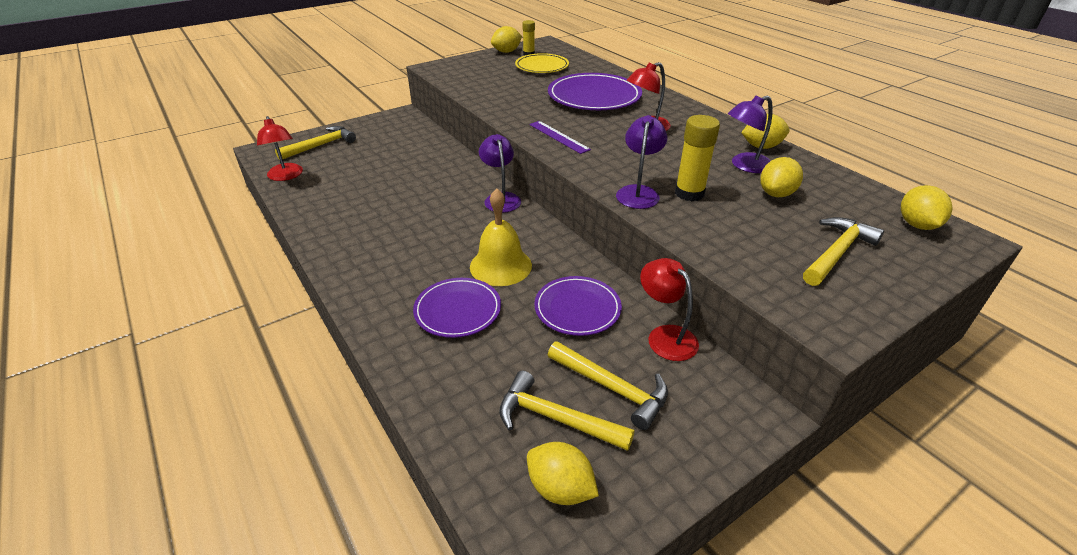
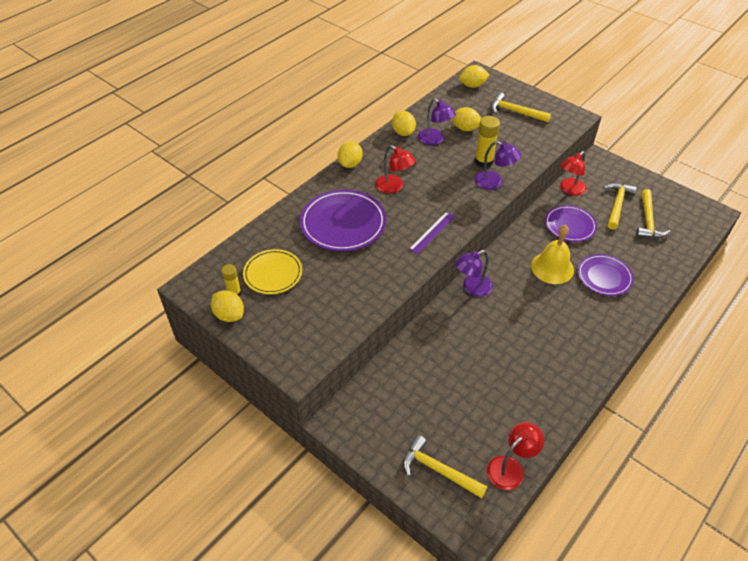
camera: 105 degrees left, 10 degrees up
yellow lemon [527,442,599,505] -> yellow lemon moved to [338,141,363,168]
purple lamp [616,115,667,209] -> purple lamp turned 150 degrees counterclockwise [474,141,522,190]

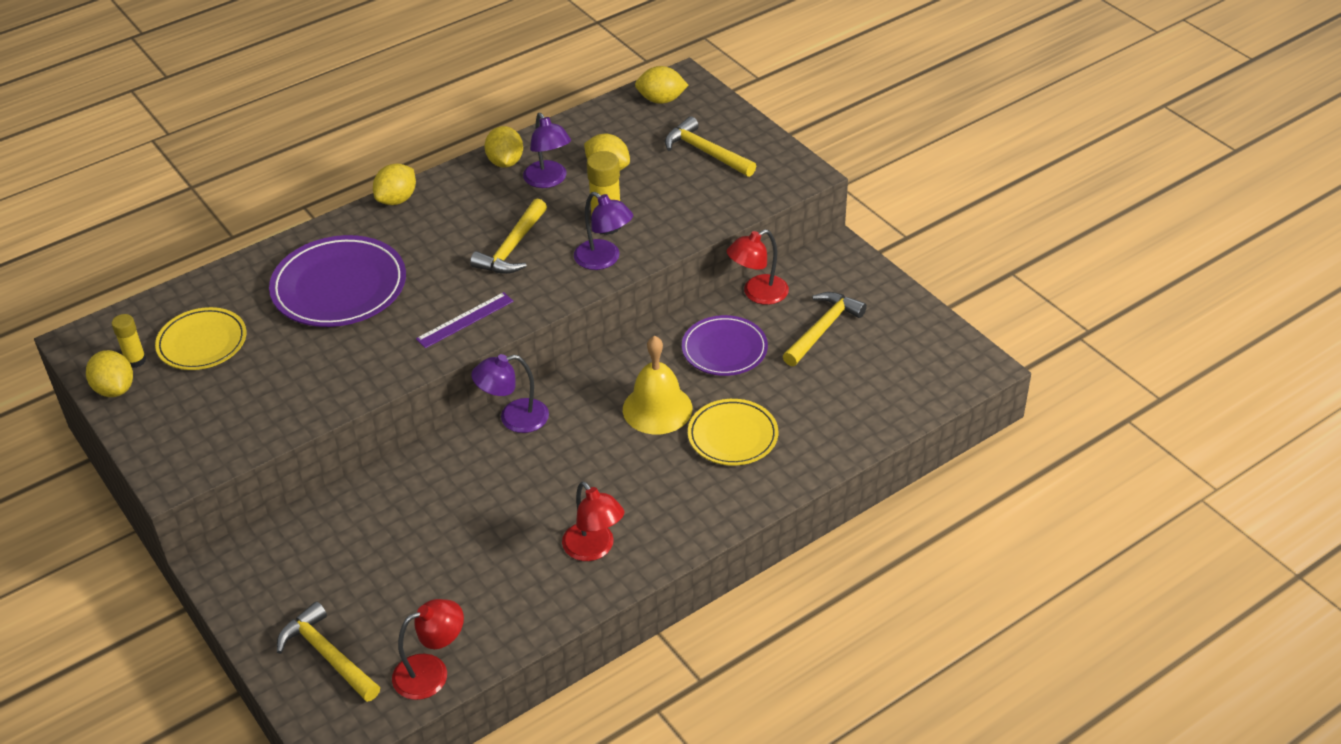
camera: 15 degrees right, 5 degrees down
red lamp [375,145,416,194] -> red lamp moved to [562,481,624,561]
purple plate [578,254,634,296] -> yellow plate [688,399,778,466]
yellow hammer [636,189,670,239] -> yellow hammer moved to [470,198,547,274]

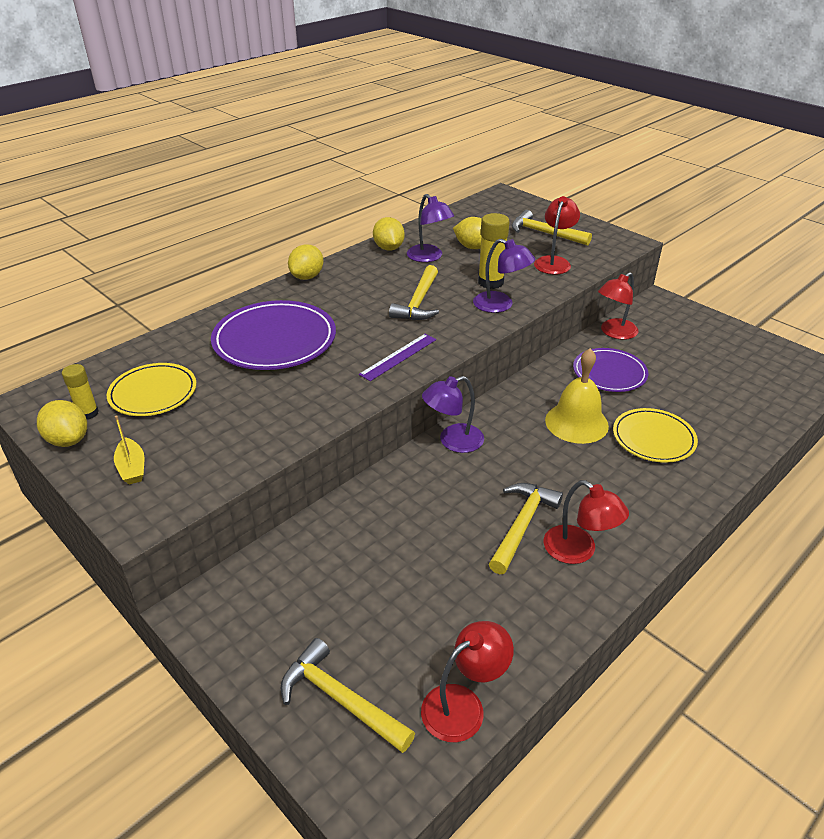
camera: 10 degrees left, 5 degrees down
yellow lemon [635,66,689,104] -> none
yellow hammer [783,292,867,366] -> yellow hammer moved to [489,483,563,574]
none -> yellow boat [114,415,145,485]
none -> red lamp [534,196,580,274]

